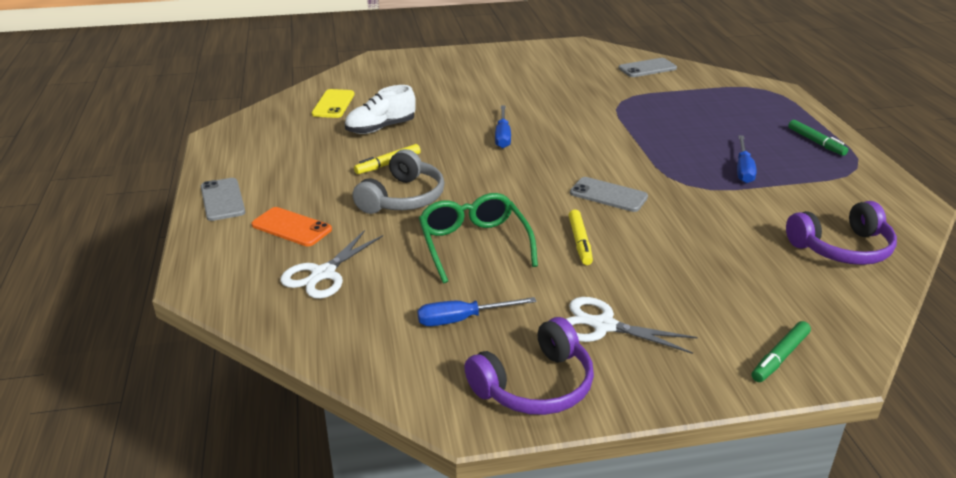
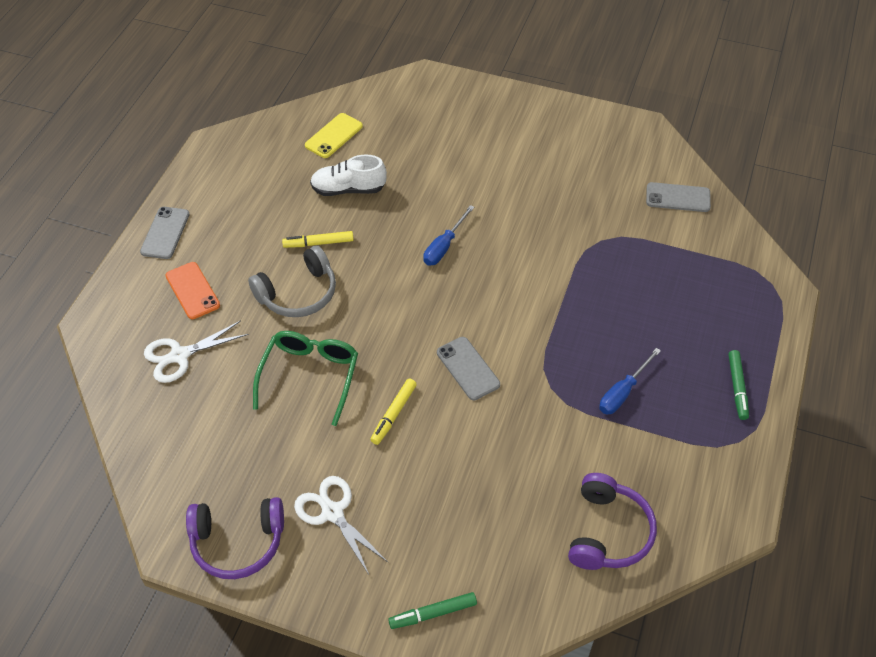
camera: 30 degrees right, 20 degrees up
blue screwdriver [417,297,537,326] -> none
purple headphones [786,201,897,265] -> purple headphones turned 90 degrees counterclockwise [568,473,657,570]

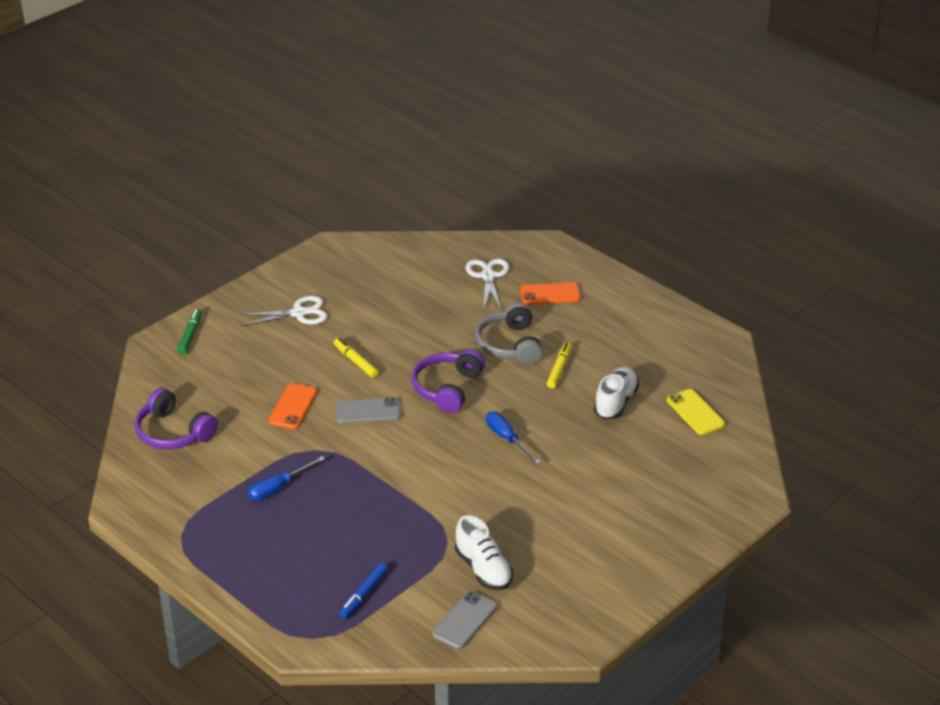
camera: 115 degrees right, 15 degrees down
grey phone [140,207,190,259] -> none
purple headphones [186,497,284,579] -> purple headphones moved to [412,349,485,413]
green glasses [253,331,358,426] -> none
blue screwdriver [599,348,661,414] -> blue screwdriver turned 105 degrees counterclockwise [248,456,325,501]
green marker [728,350,749,420] -> none
none -> orange phone [268,384,317,429]
none -> blue marker [339,563,388,619]
none -> white shoe [455,515,513,590]

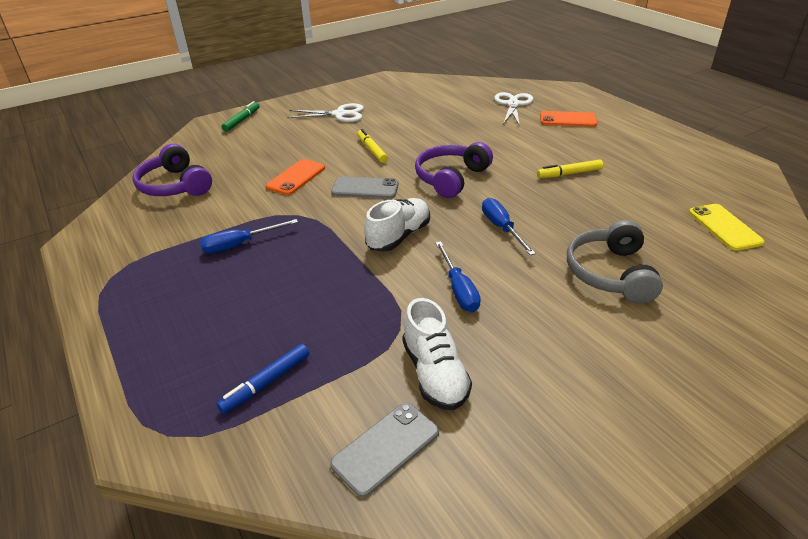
camera: 15 degrees right, 0 degrees up
grey headphones [475,302,543,365] -> grey headphones moved to [567,220,663,304]
yellow marker [547,342,572,388] -> yellow marker turned 135 degrees counterclockwise [537,159,603,178]
white shoe [594,367,639,419] -> white shoe moved to [364,198,430,252]
none -> blue screwdriver [435,241,481,312]

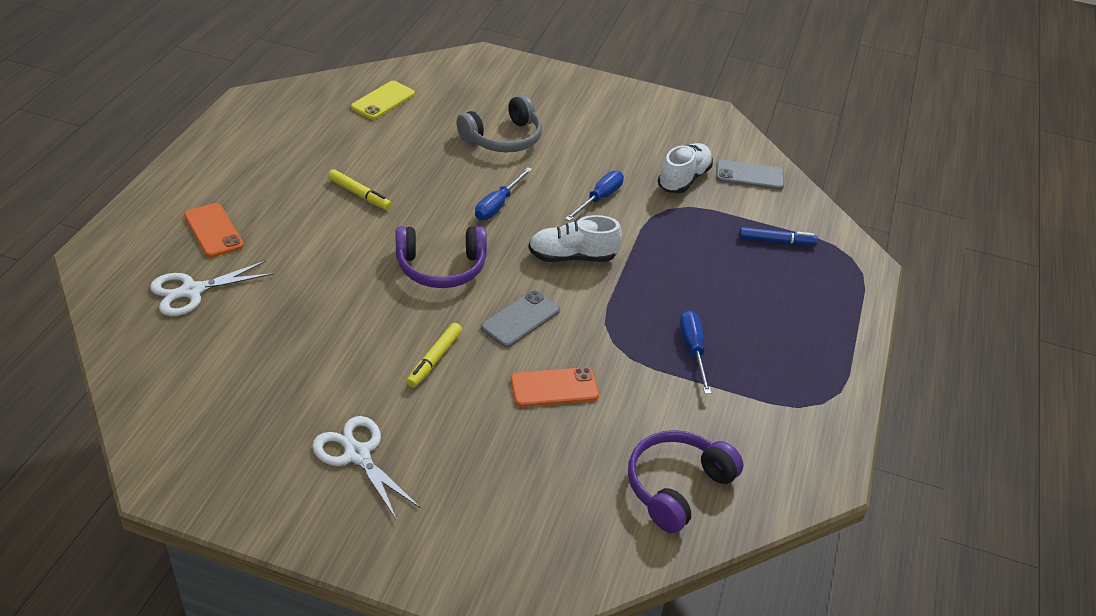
camera: 135 degrees left, 5 degrees up
purple headphones [132,144,212,196] -> purple headphones turned 150 degrees counterclockwise [628,430,744,533]
blue screwdriver [200,219,298,253] -> blue screwdriver turned 120 degrees counterclockwise [680,310,711,394]
green marker [222,101,260,132] -> none
grey phone [331,177,399,198] -> grey phone turned 75 degrees clockwise [481,290,560,347]

